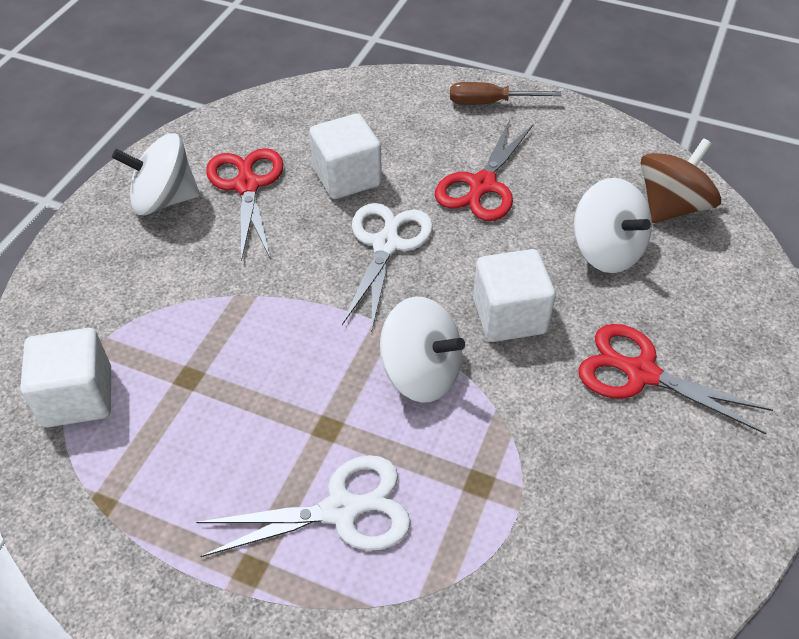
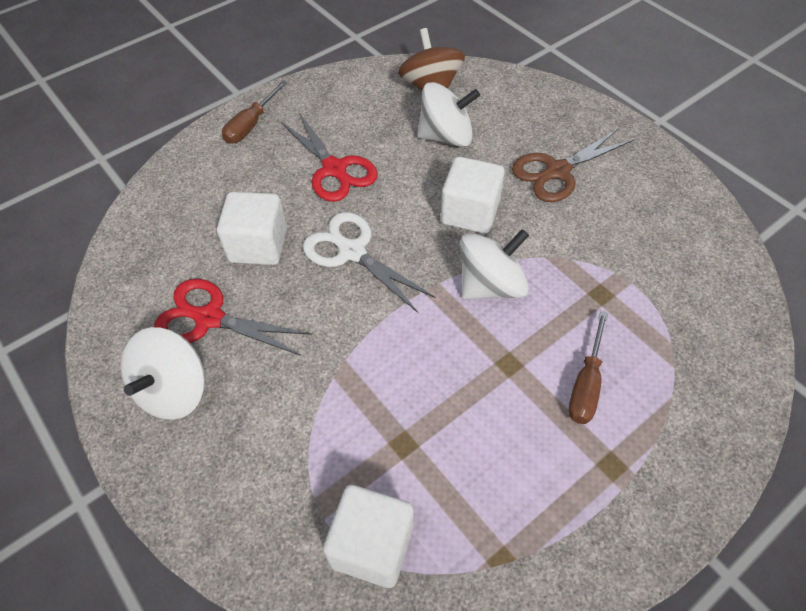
camera: 60 degrees left, 5 degrees up
white scissors [196,455,411,557] -> brown screwdriver [568,311,608,424]
red scissors [578,324,773,434] -> brown scissors [512,129,634,202]

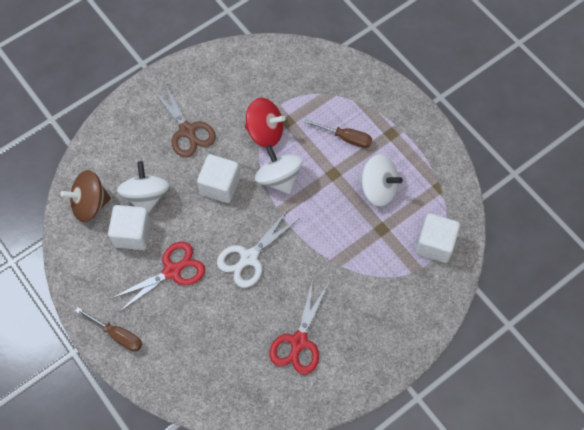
camera: 90 degrees left, 10 degrees up
white spinning top [121,327,205,420] -> white spinning top moved to [359,154,403,206]
white cube [217,192,287,265] -> white cube moved to [108,205,151,250]
none -> red spinning top [245,98,285,148]

